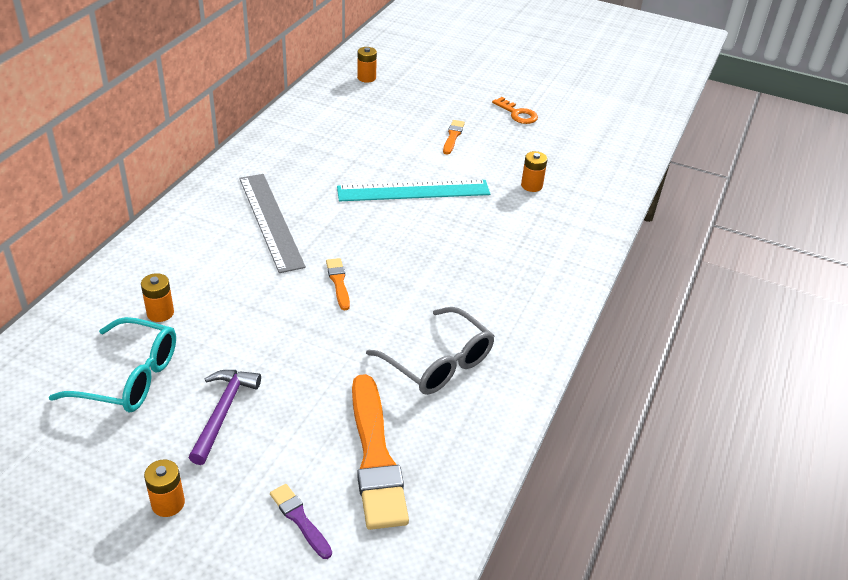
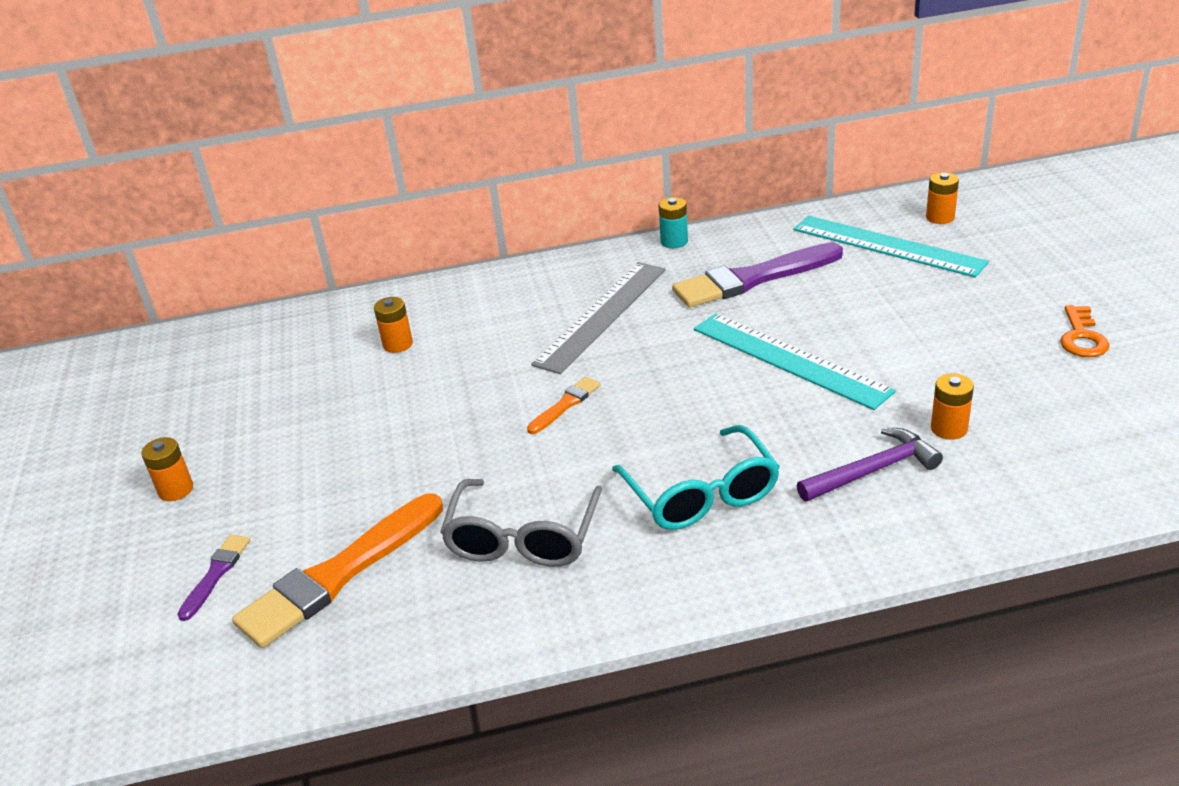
camera: 60 degrees right, 5 degrees down
turquoise glasses [49,317,176,412] -> turquoise glasses moved to [612,425,780,530]
purple hammer [189,370,261,465] -> purple hammer moved to [797,428,943,501]
orange brush [443,120,465,155] -> none
none -> turquoise battery [659,197,688,248]
none -> purple brush [672,242,843,308]
none -> turquoise ruler [793,216,989,278]

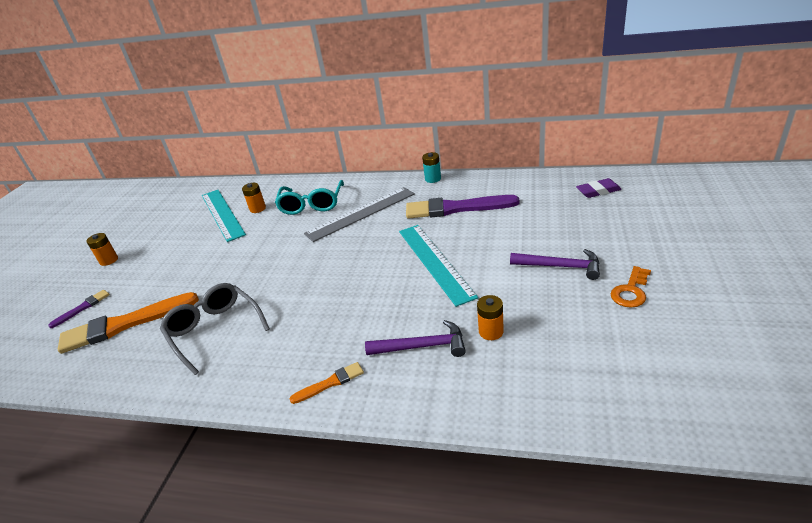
camera: 25 degrees right, 0 degrees up
grey glasses [440,479,602,567] -> grey glasses turned 105 degrees clockwise [160,283,270,375]
orange brush [527,376,600,434] -> orange brush moved to [289,362,364,404]
turquoise glasses [612,425,780,530] -> turquoise glasses moved to [275,180,344,215]
turquoise ruler [793,216,989,278] -> turquoise ruler moved to [202,190,246,242]
orange battery [926,172,959,224] -> purple eraser [576,178,621,198]
none -> purple hammer [510,249,600,280]

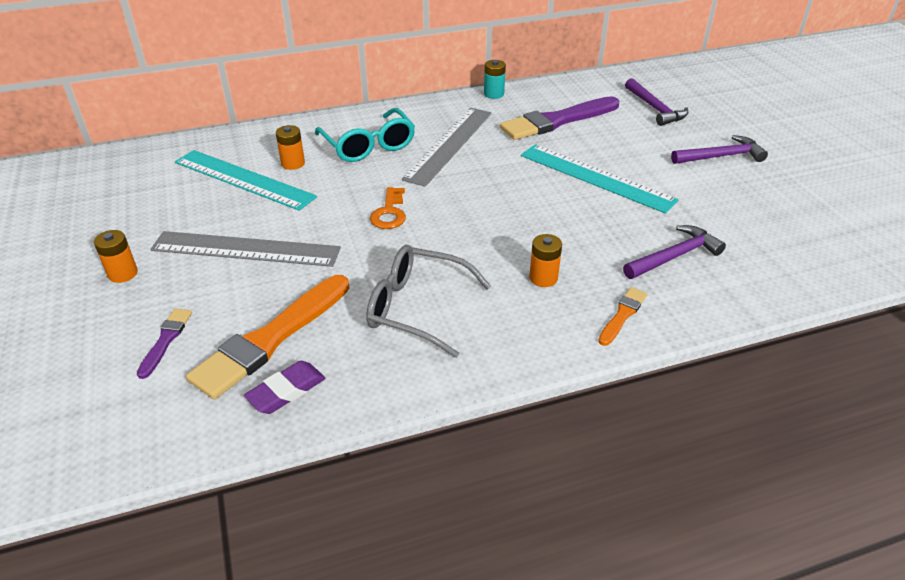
camera: 35 degrees left, 5 degrees up
orange battery [477,295,504,340] -> orange battery moved to [529,234,562,287]
purple eraser [576,178,621,198] -> purple eraser moved to [244,361,326,414]
orange key [610,266,651,308] -> orange key moved to [370,187,406,229]
none -> grey ruler [150,231,341,267]
none -> purple hammer [625,78,688,126]

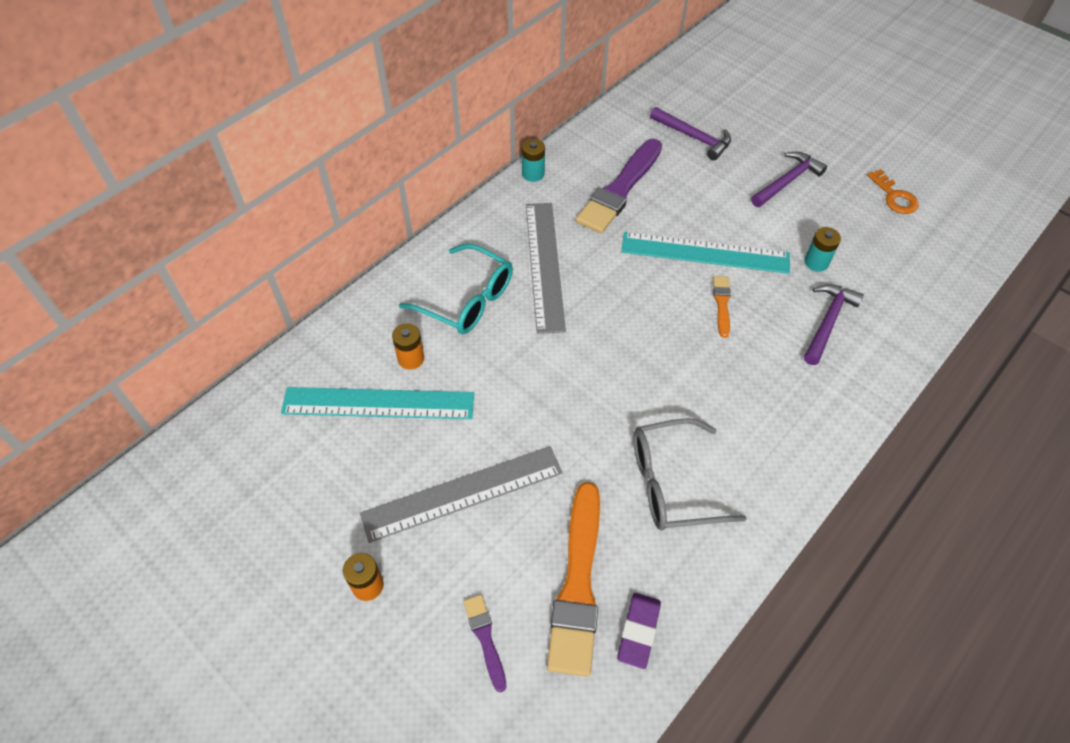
camera: 30 degrees left, 15 degrees up
orange key [370,187,406,229] -> orange key moved to [867,169,919,214]
orange battery [529,234,562,287] -> none
orange brush [598,287,647,346] -> orange brush moved to [713,276,731,338]
none -> turquoise battery [804,227,841,272]

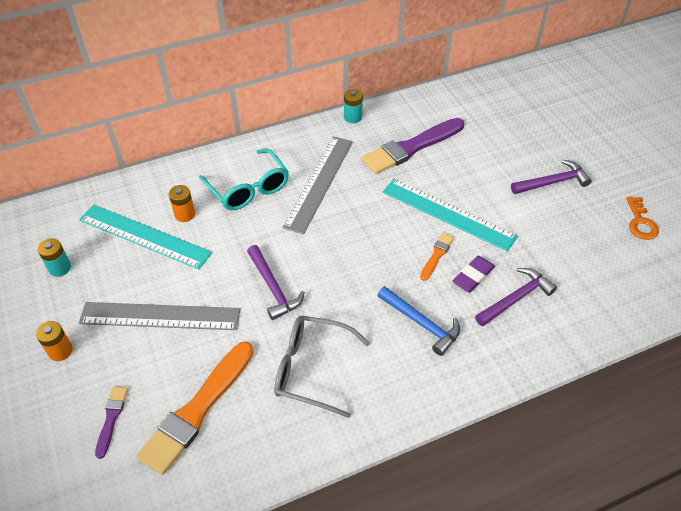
camera: 25 degrees right, 5 degrees down
purple eraser [617,593,661,669] -> purple eraser moved to [452,256,495,293]
purple hammer [650,107,731,160] -> purple hammer moved to [247,245,305,320]
turquoise battery [804,227,841,272] -> turquoise battery moved to [37,238,71,277]
none -> blue hammer [377,286,460,356]

